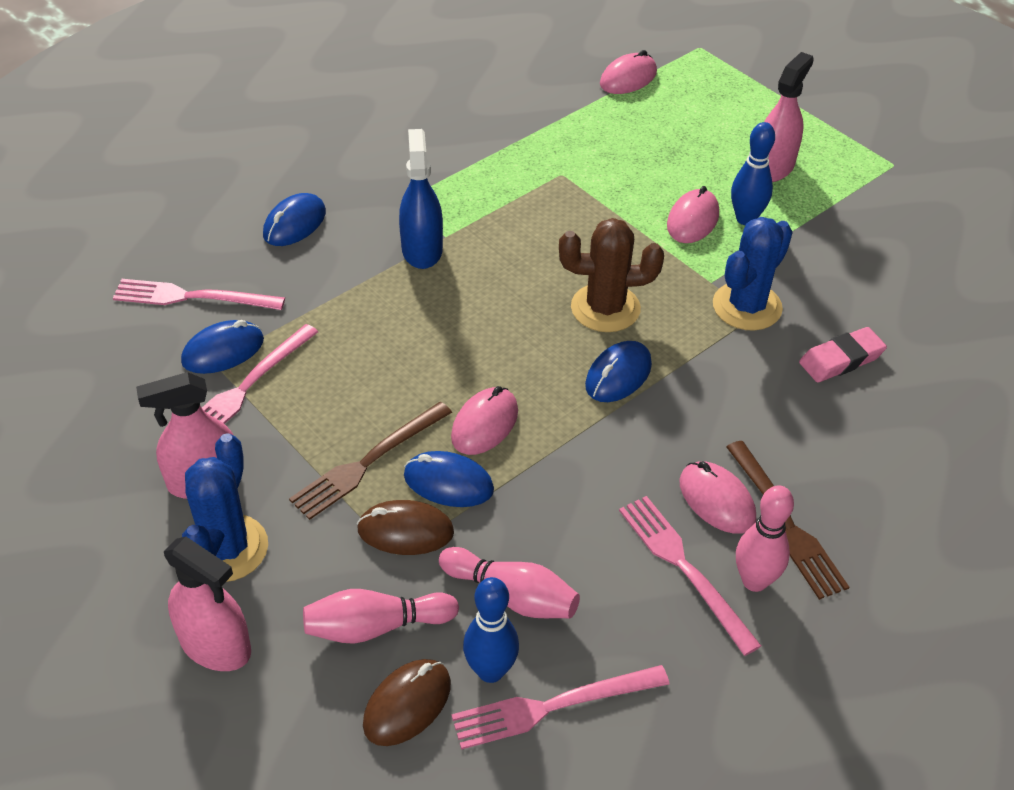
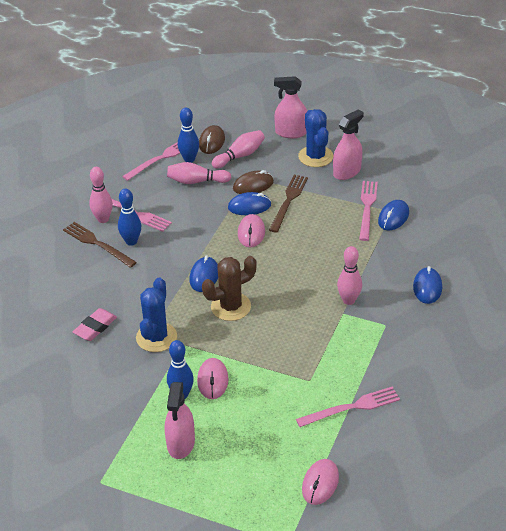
camera: 155 degrees right, 5 degrees down
pink fork [113,279,285,310] -> pink fork moved to [296,387,400,427]
blue spray bottle [399,129,443,269] -> pink bowling pin [337,246,362,305]
pink mouse [679,461,756,534] -> blue bowling pin [118,189,141,246]

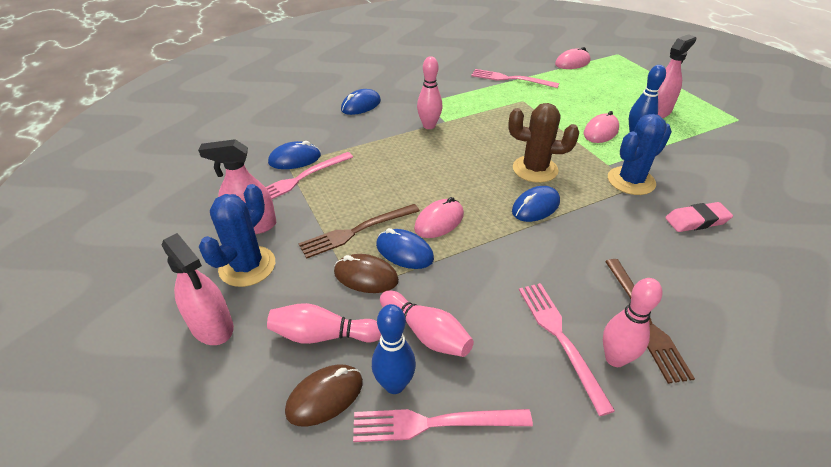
camera: 140 degrees left, 0 degrees up
blue bowling pin [118,189,141,246] -> none

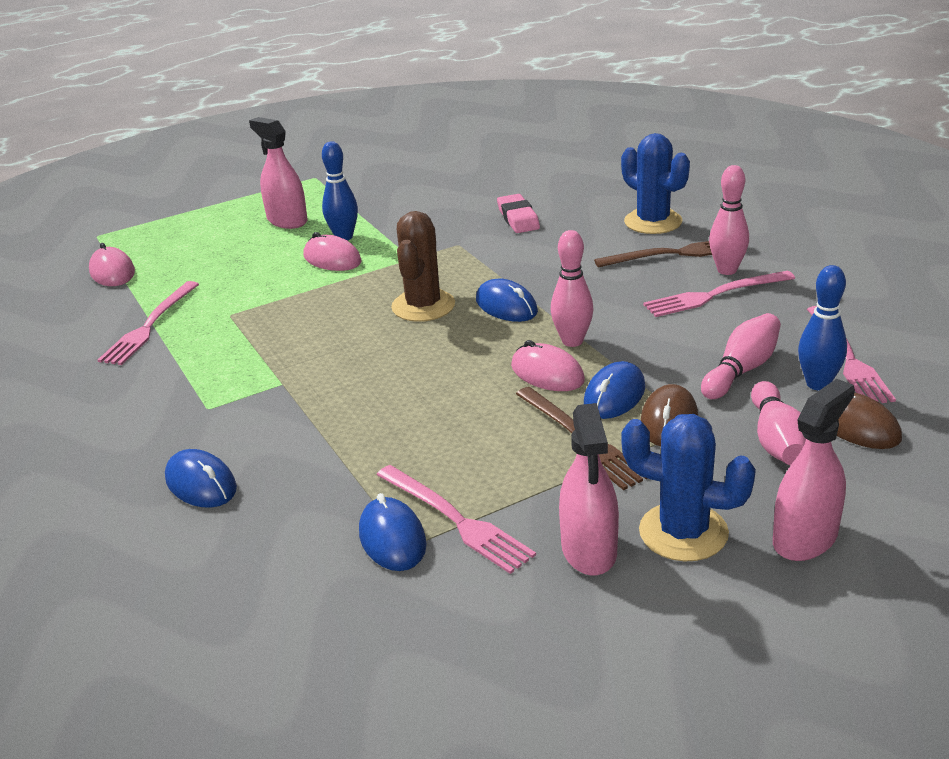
camera: 90 degrees left, 10 degrees down
pink bowling pin [417,56,442,129] -> pink bowling pin moved to [551,230,594,347]
blue cactus [608,114,672,195] -> blue cactus moved to [621,133,690,234]

